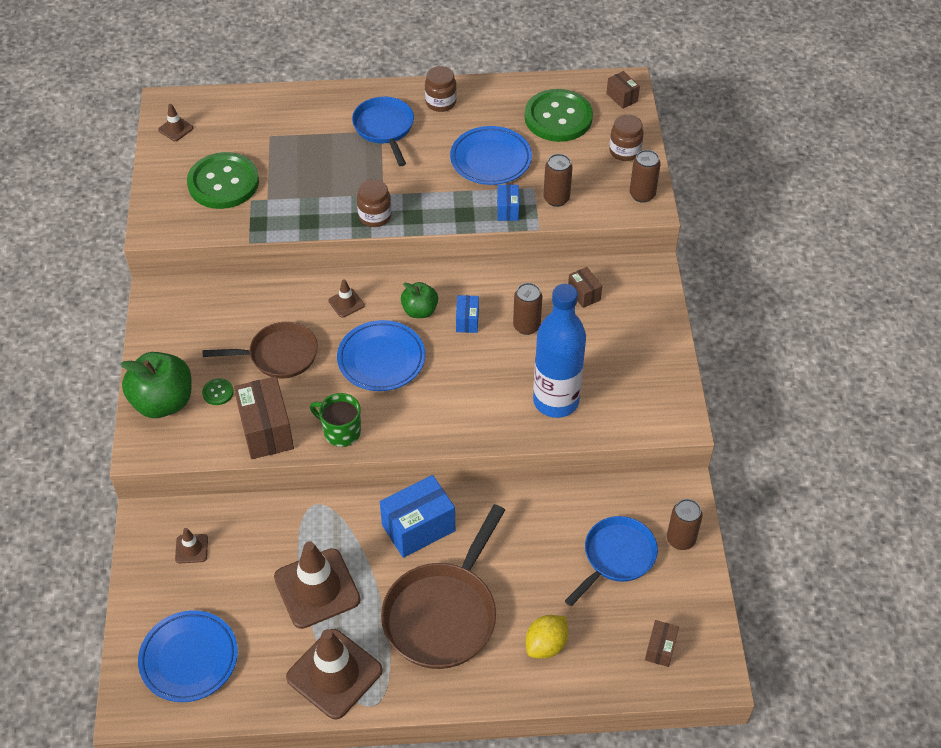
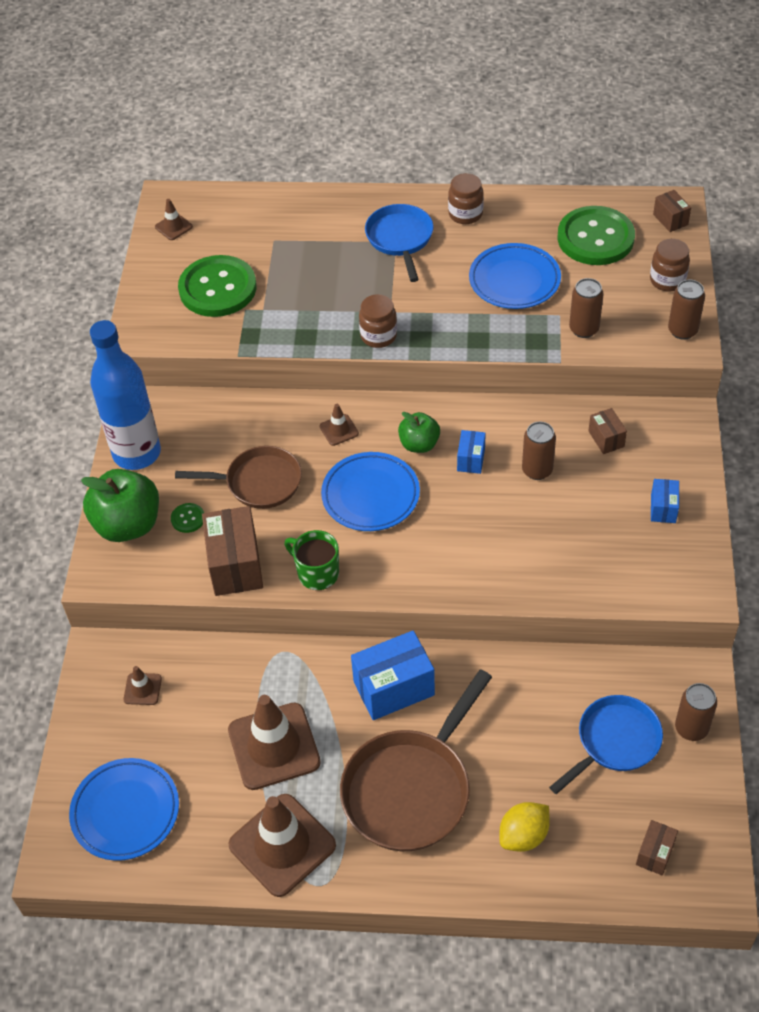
camera: 10 degrees right, 0 degrees up
blue box [497,184,519,221] -> blue box moved to [651,479,679,523]
blue bottle [533,284,586,418] -> blue bottle moved to [90,320,161,470]

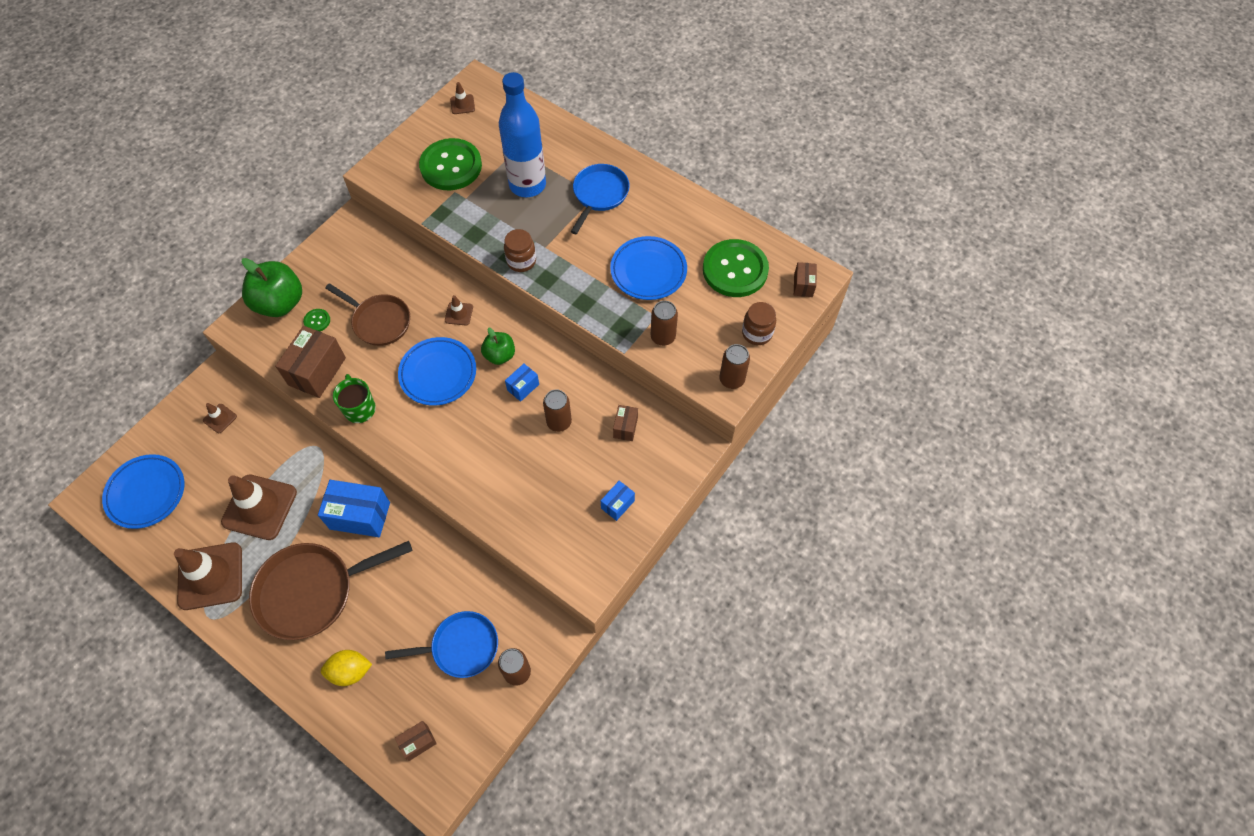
camera: 30 degrees right, 10 degrees up
blue bottle [90,320,161,470] -> blue bottle moved to [499,72,546,197]
brown jar [448,173,484,224] -> none

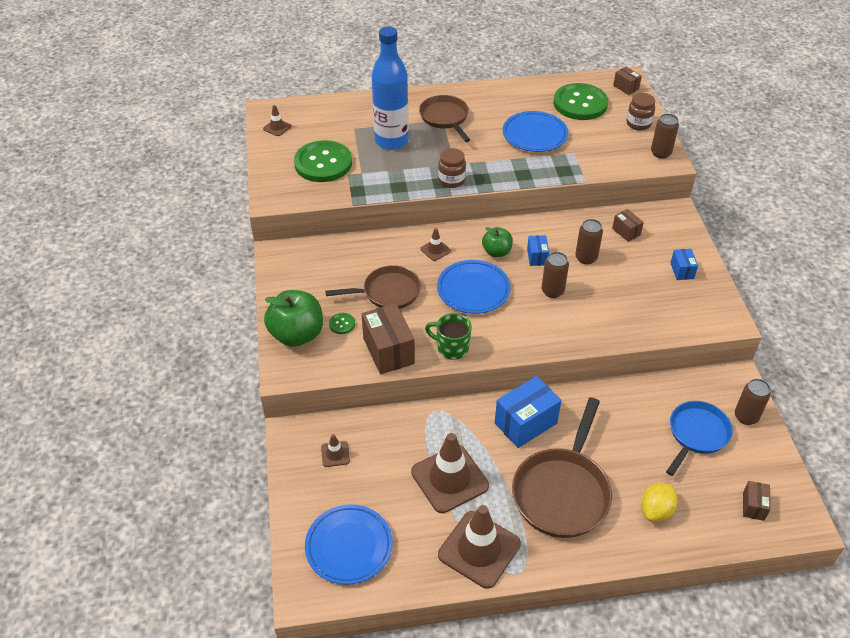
camera: 45 degrees left, 15 degrees down
blue pan [571,164,630,234] -> brown pan [419,95,470,142]
brown can [651,301,678,346] -> brown can moved to [542,252,569,298]

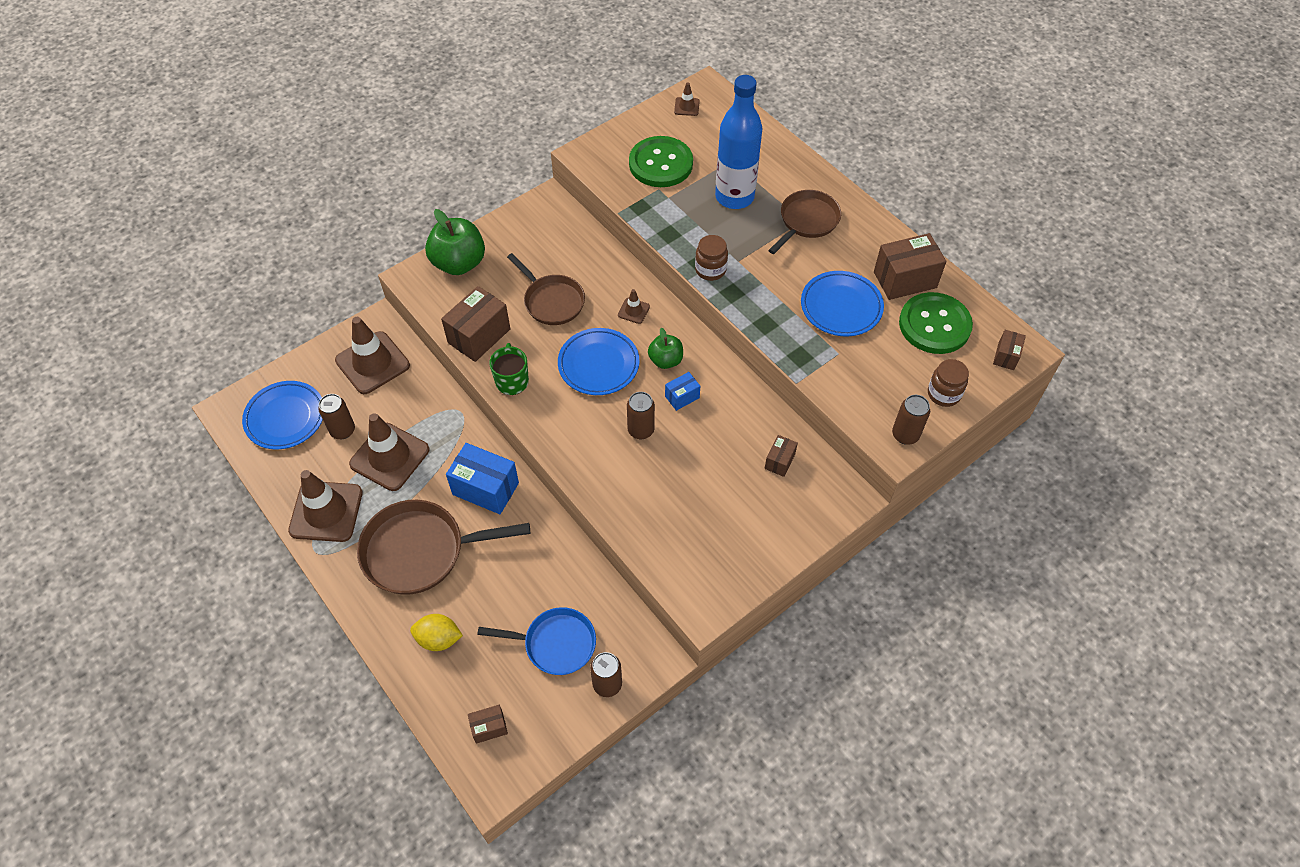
camera: 60 degrees right, 10 degrees up
brown traffic cone [321,434,350,467] -> brown traffic cone [335,317,410,394], size x2.23
green button [329,313,355,334] -> none
brown can [575,219,603,264] -> brown can moved to [318,394,355,439]
blue box [670,249,698,280] -> none
none -> brown box [874,233,946,300]

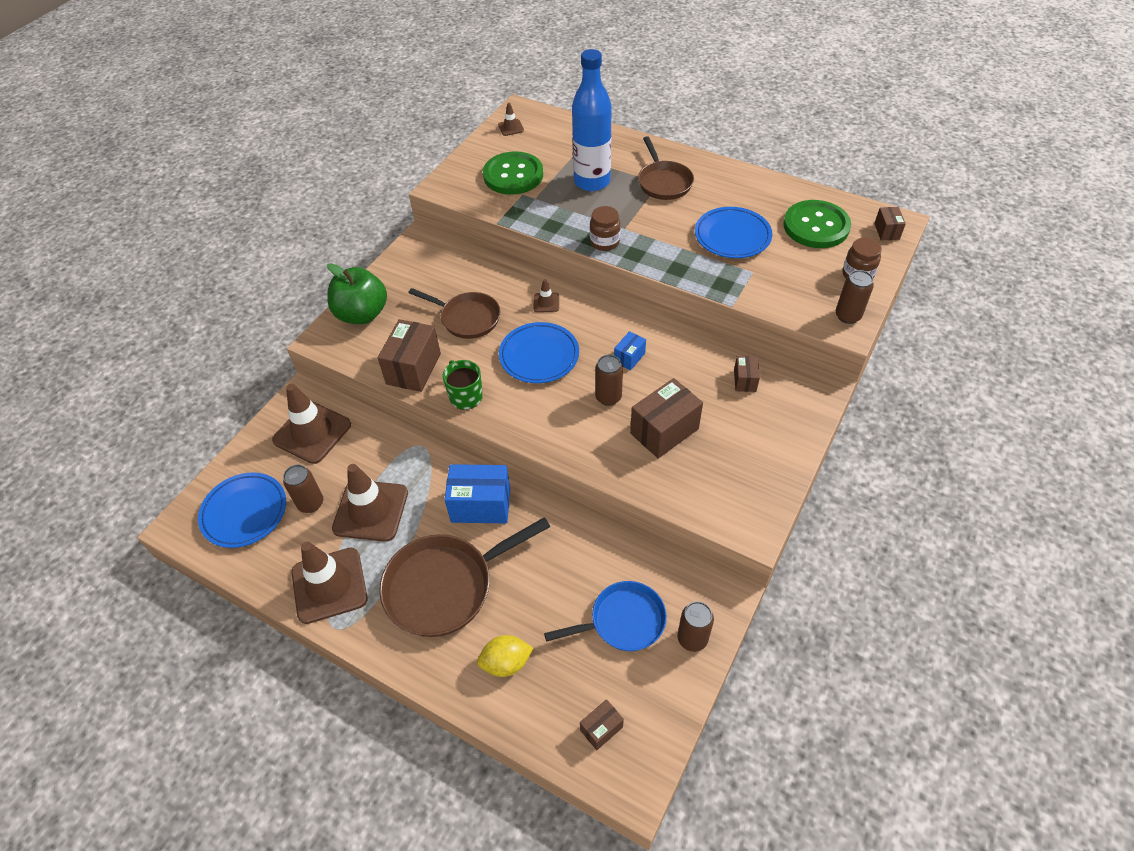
camera: 20 degrees left, 5 degrees down
green apple [648,328,683,369] -> none
brown pan [768,190,841,254] -> brown pan turned 150 degrees clockwise [638,136,694,200]
brown box [874,233,946,300] -> brown box moved to [630,378,703,458]

